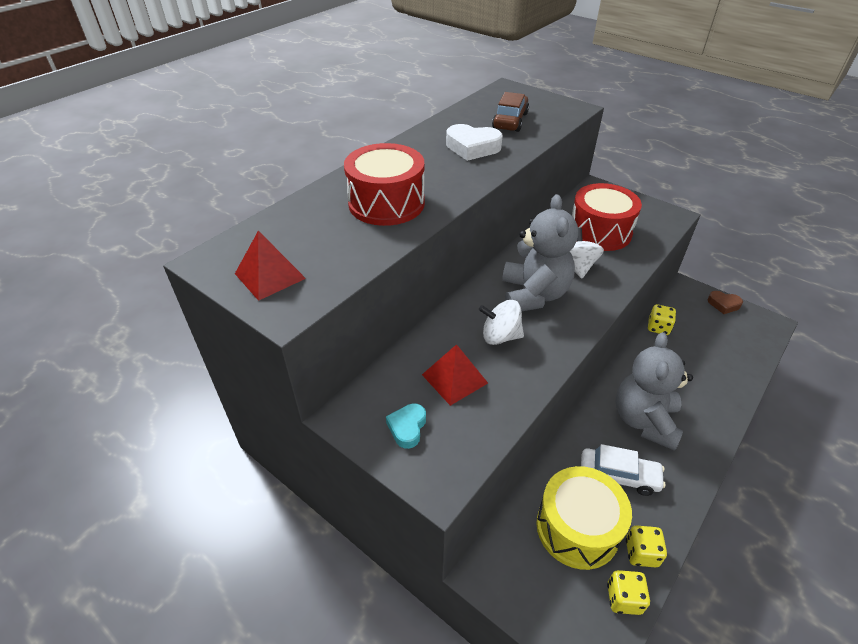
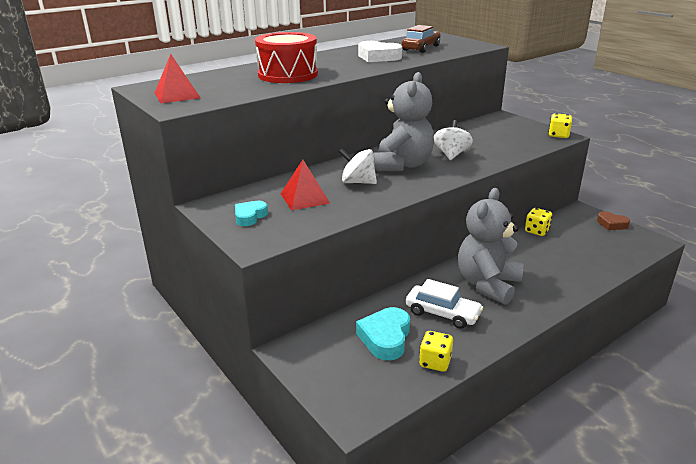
camera: 15 degrees right, 15 degrees down
yellow drum [536,466,632,570] -> turquoise heart [356,307,410,360]
red drum [572,183,642,251] -> none
yellow dice [607,570,650,615] -> yellow dice moved to [548,113,572,138]

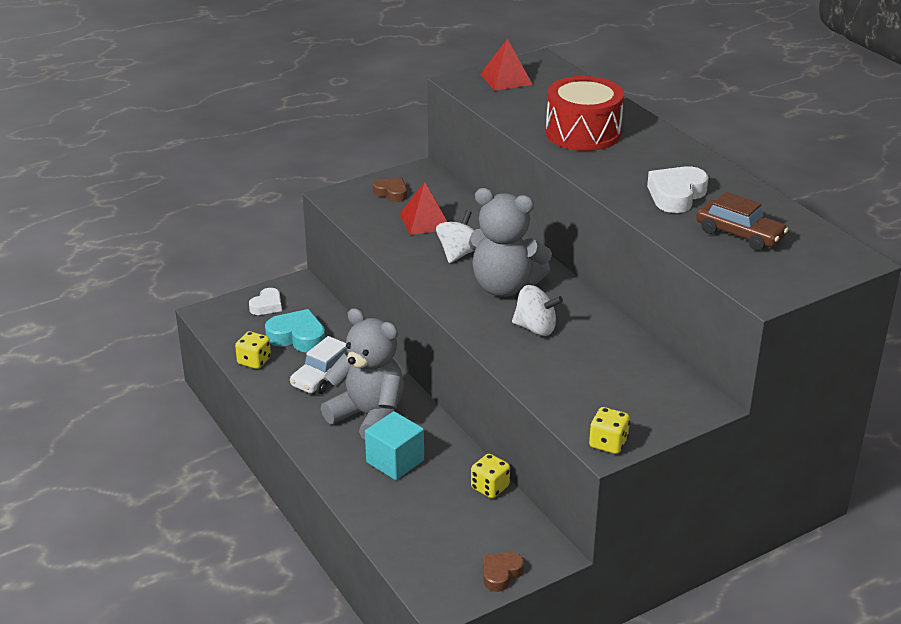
camera: 95 degrees right, 5 degrees up
turquoise heart [235,201,268,226] -> brown heart [373,178,407,202]
none -> white heart [249,288,282,315]
none -> turquoise cube [365,411,424,480]

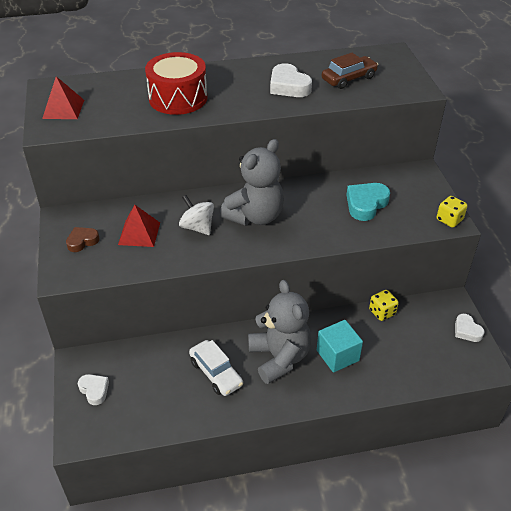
camera: 70 degrees left, 10 degrees up
yellow dice [235,331,271,369] -> none
turquoise heart [265,309,325,352] -> turquoise heart moved to [347,183,390,221]
grey teddy bear [321,308,404,440] -> grey teddy bear turned 105 degrees clockwise [248,280,311,384]
brown heart [483,552,524,592] -> white heart [455,314,485,342]
white spinning top [512,285,563,336] -> none

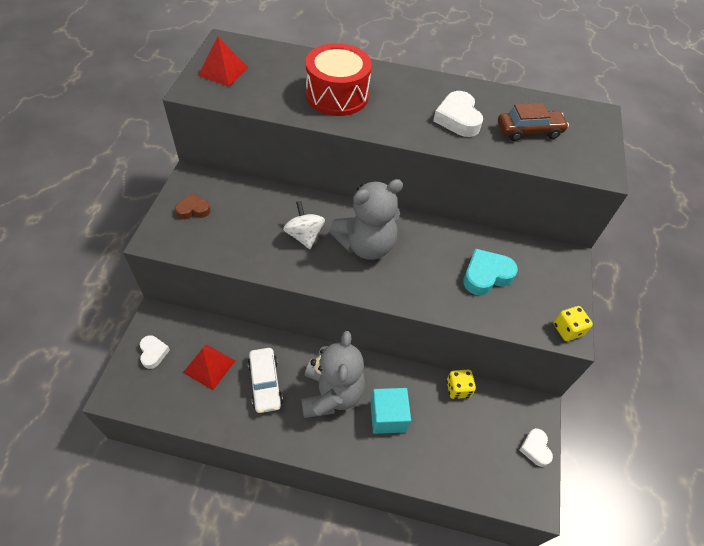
camera: 20 degrees right, 10 degrees up
red pyramid [118,205,160,247] -> red pyramid moved to [183,344,235,390]

